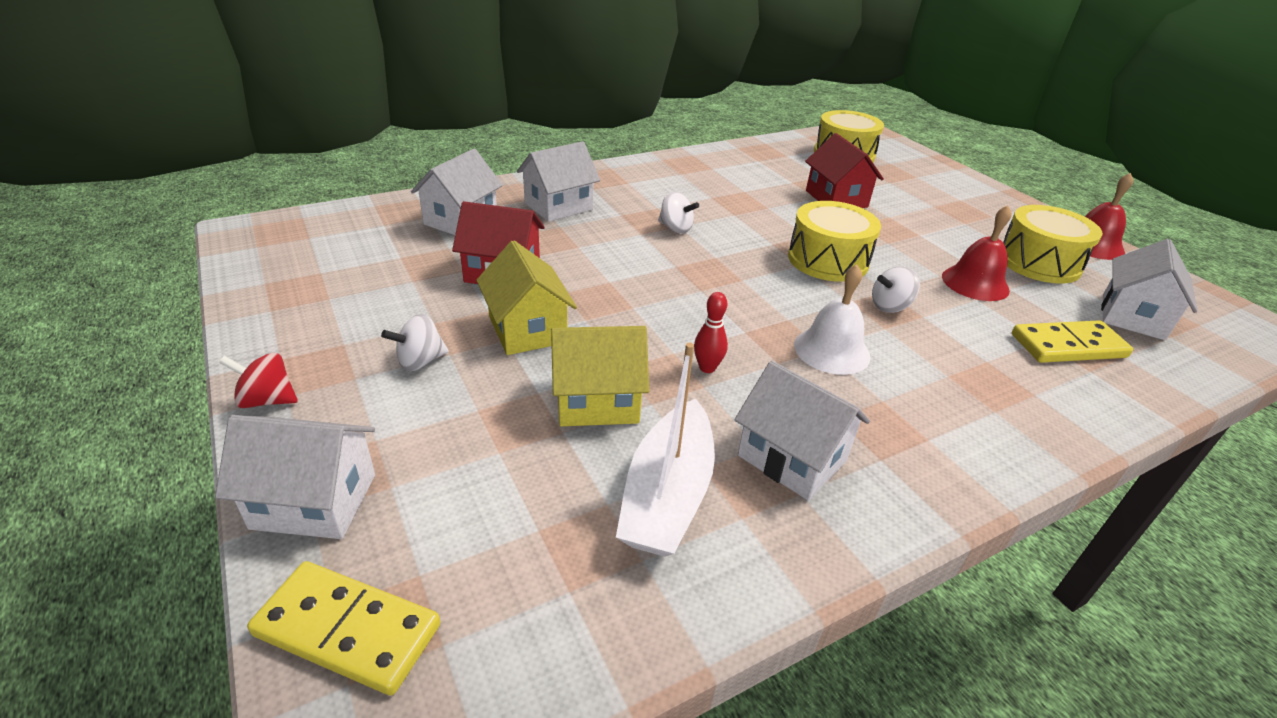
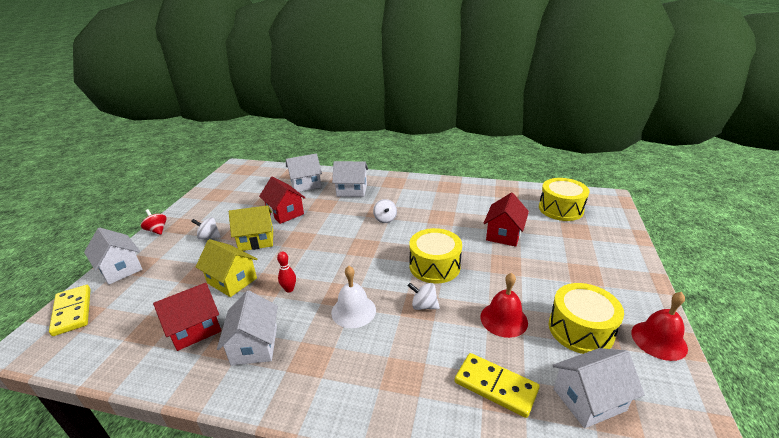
camera: 45 degrees right, 5 degrees down
yellow house [476,241,577,355] -> yellow house turned 60 degrees clockwise [229,205,273,251]
white boat [616,343,715,557] -> red house [153,283,221,351]

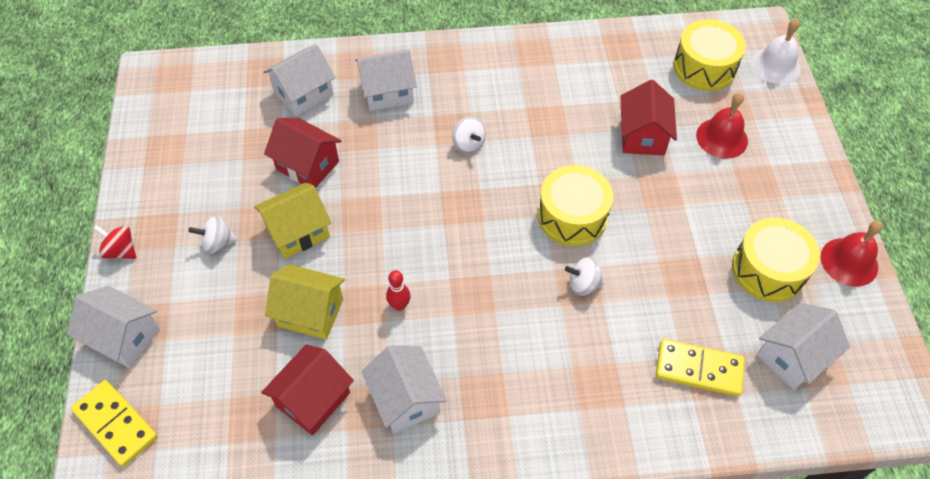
camera: 20 degrees left, 25 degrees up
white bell [331,266,376,328] -> white bell moved to [752,19,801,84]
red bell [480,273,528,338] -> red bell moved to [696,93,748,159]

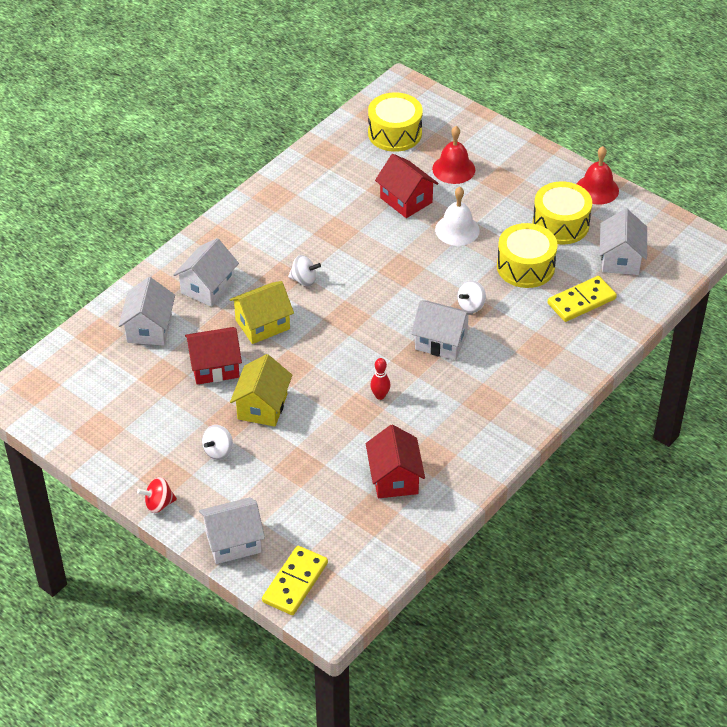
camera: 45 degrees left, 10 degrees down
yellow domino [71,380,158,467] -> yellow domino turned 60 degrees counterclockwise [262,546,328,615]
yellow house [265,264,345,340] -> yellow house moved to [229,281,294,344]
white house [361,345,447,433] -> white house moved to [411,300,473,360]
yellow drum [538,165,613,246] -> yellow drum moved to [497,223,558,288]
white bell [752,19,801,84] -> white bell moved to [435,187,480,246]

